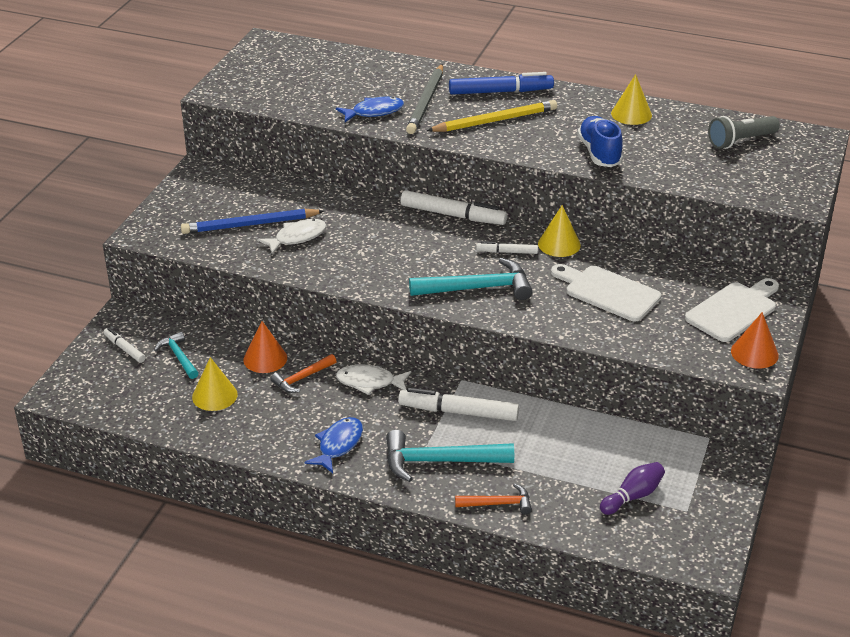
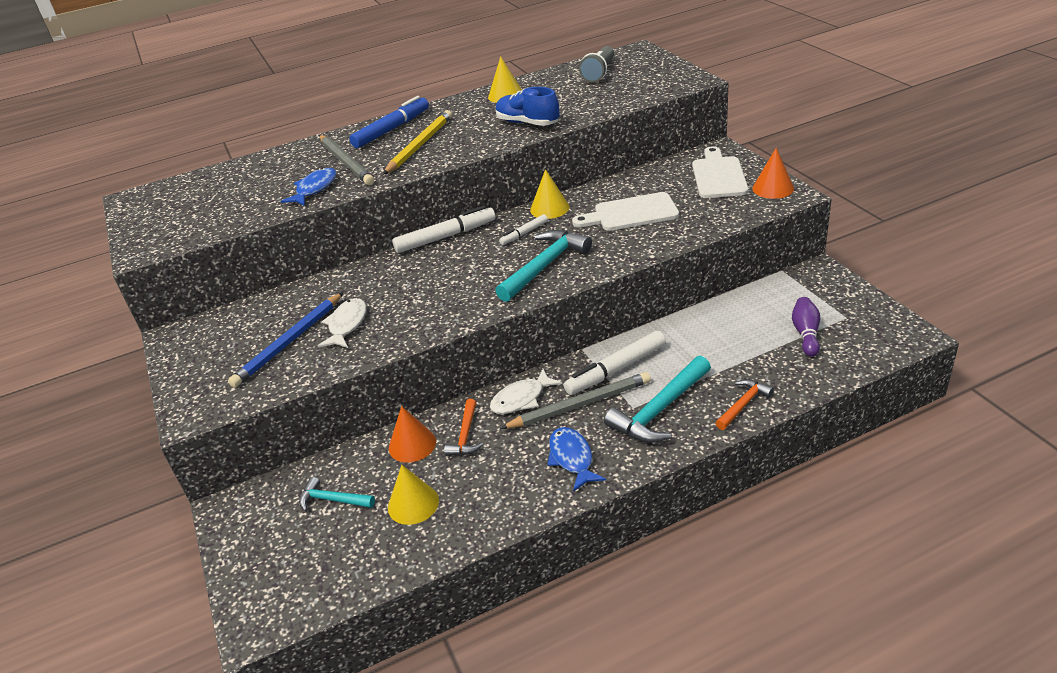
camera: 40 degrees left, 0 degrees up
white marker [104,328,146,363] -> none
none -> grey pencil [500,372,651,429]

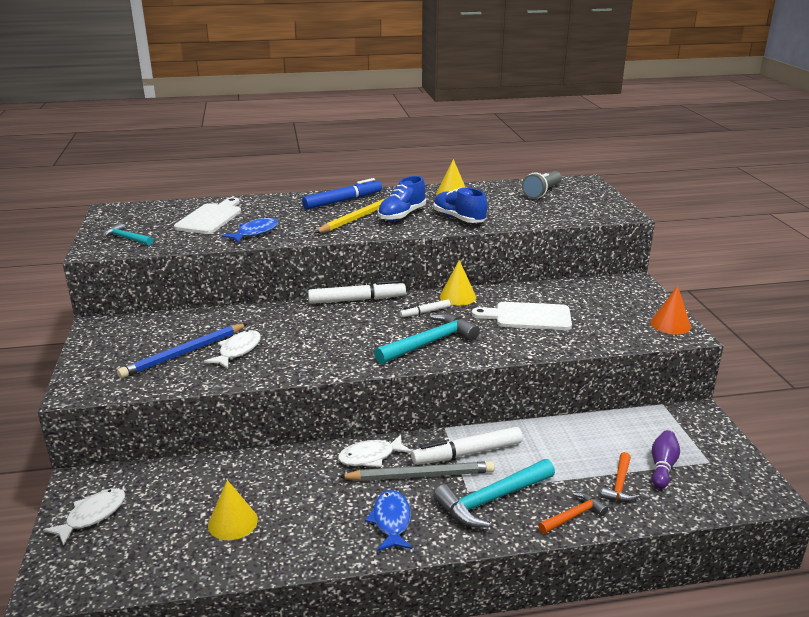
camera: 10 degrees right, 10 degrees down
turquoise hammer [299,477,375,512] -> turquoise hammer moved to [103,223,153,246]
grey pencil [320,135,374,185] -> none
orange cone [389,406,436,463] -> none
orange hammer [444,399,483,456] -> orange hammer moved to [601,452,640,502]
white cutting board [692,146,748,198] -> white cutting board moved to [174,197,241,234]
none -> white fish [43,488,126,546]
none -> blue shoe [378,176,426,221]

